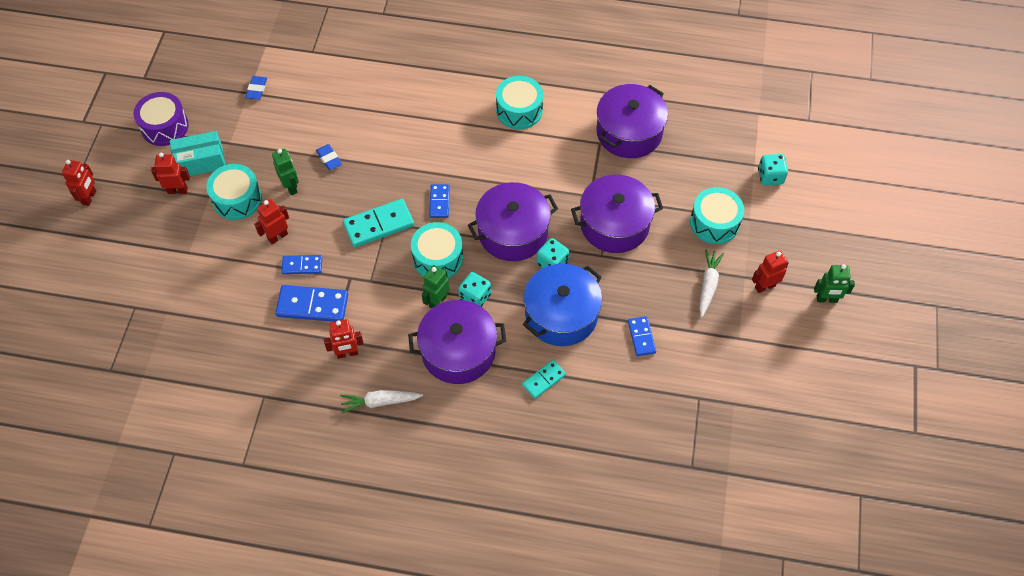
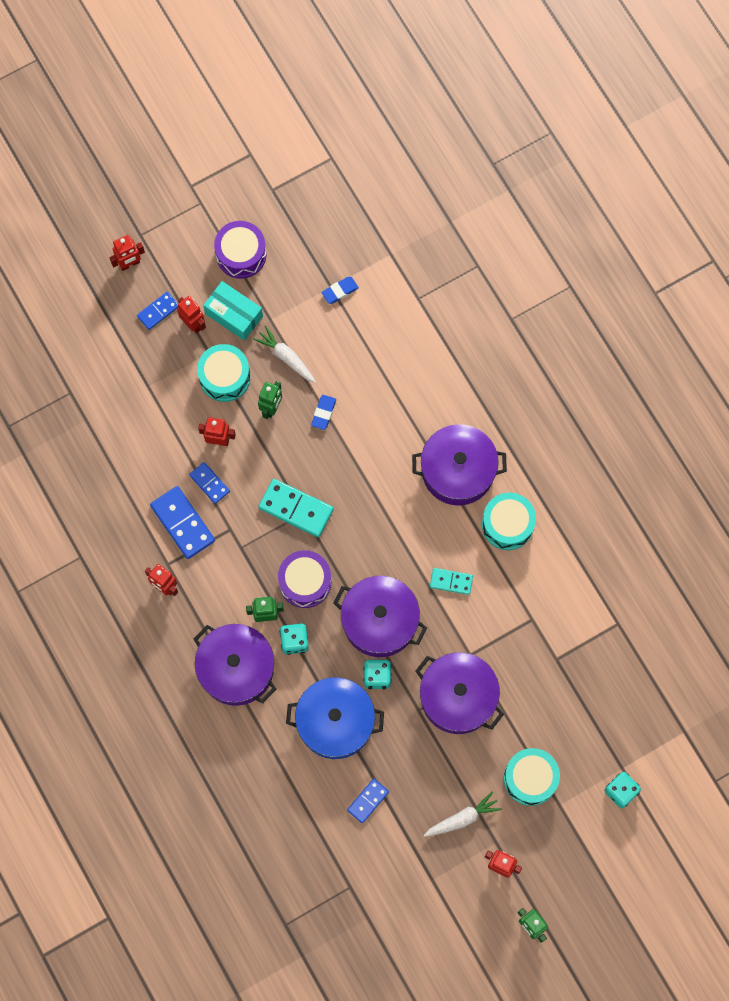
camera: 50 degrees right, 15 degrees up
white carrot [340,390,423,414] -> white carrot moved to [253,326,316,383]
turquoise drum [411,222,463,278] -> purple drum [278,550,331,608]
blue domino [429,184,450,218] -> blue domino moved to [137,292,178,330]
turquoise domino [522,360,566,399] -> turquoise domino moved to [430,568,473,595]
purple pot [596,84,668,158] -> purple pot moved to [412,424,507,506]

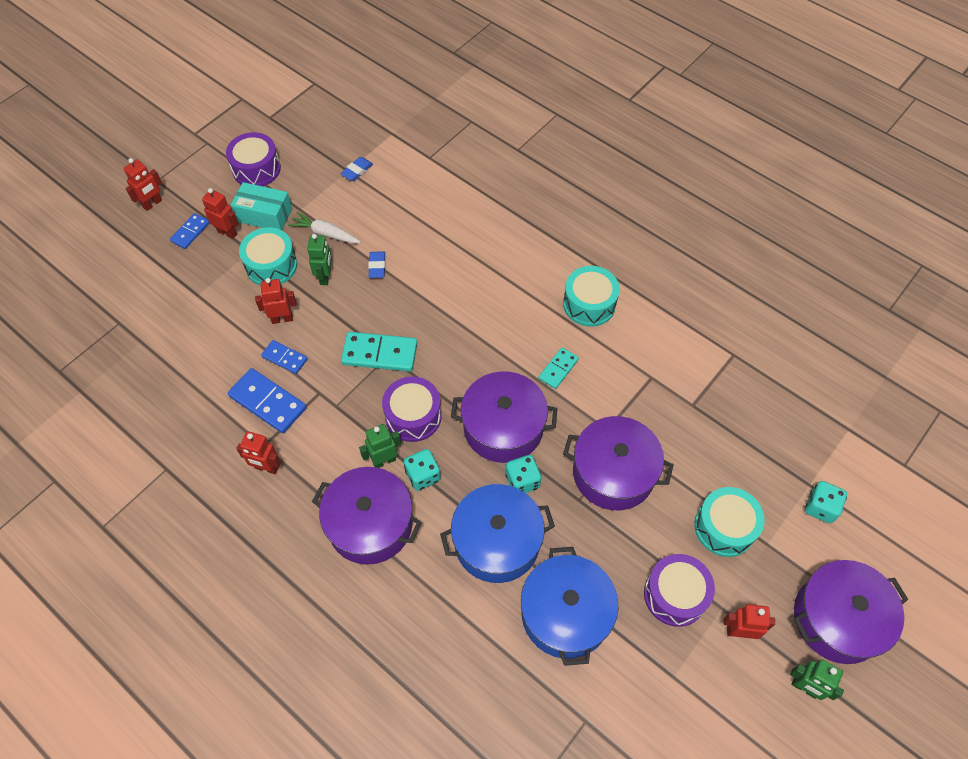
camera: 20 degrees left, 15 degrees down
blue domino [347,779,389,823] -> blue pot [521,547,618,666]
purple pot [412,424,507,506] -> purple pot moved to [794,560,908,664]
white carrot [424,791,502,837] -> purple drum [644,554,715,627]
turquoise domino [430,568,473,595] -> turquoise domino turned 45 degrees counterclockwise [539,347,579,389]

